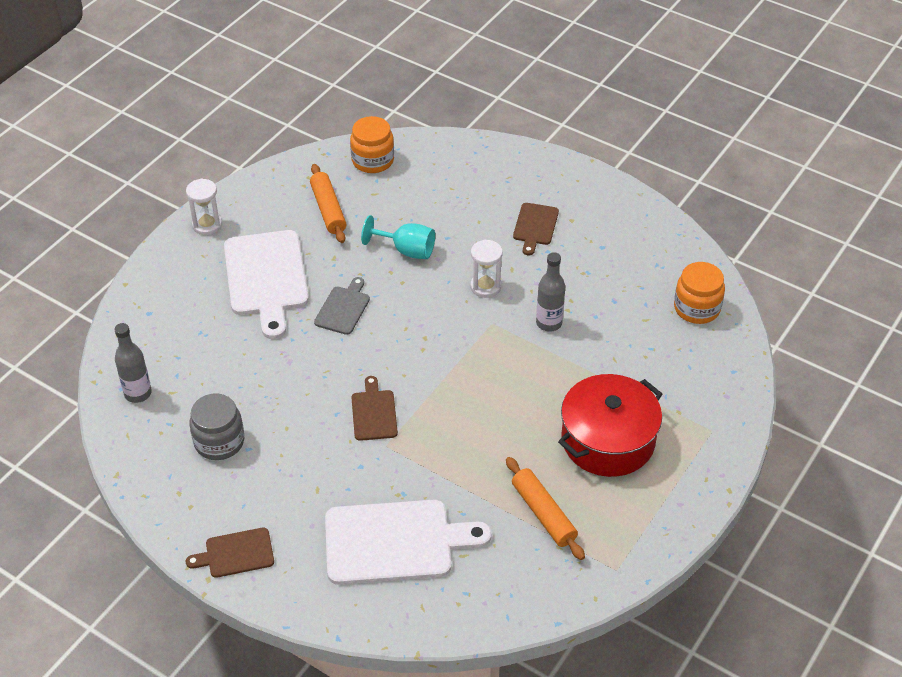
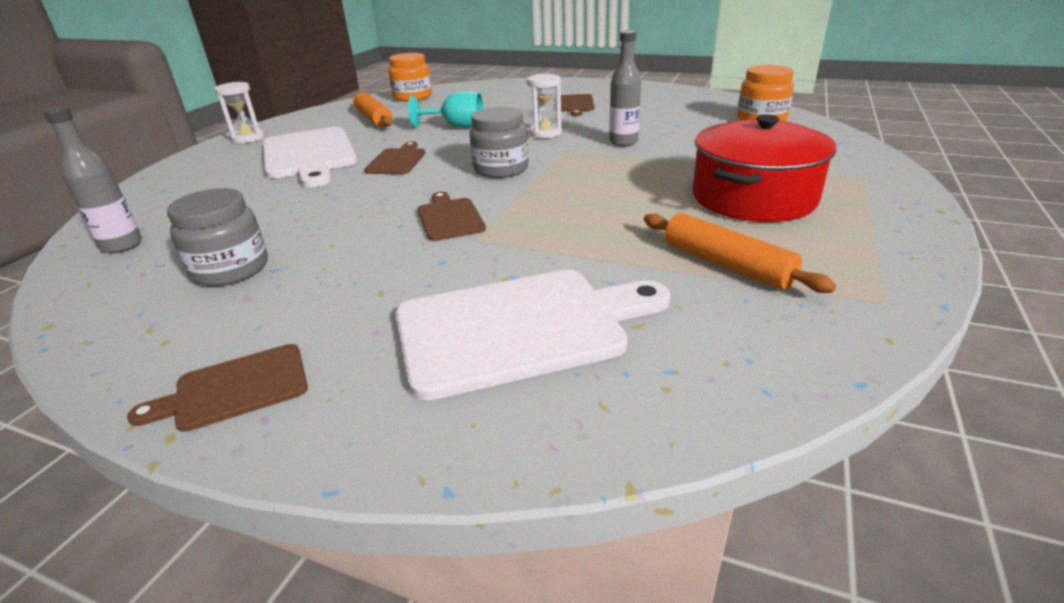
camera: 10 degrees left, 15 degrees down
grey cutting board [314,277,370,335] -> brown cutting board [364,141,425,174]
none -> grey jar [470,107,529,178]

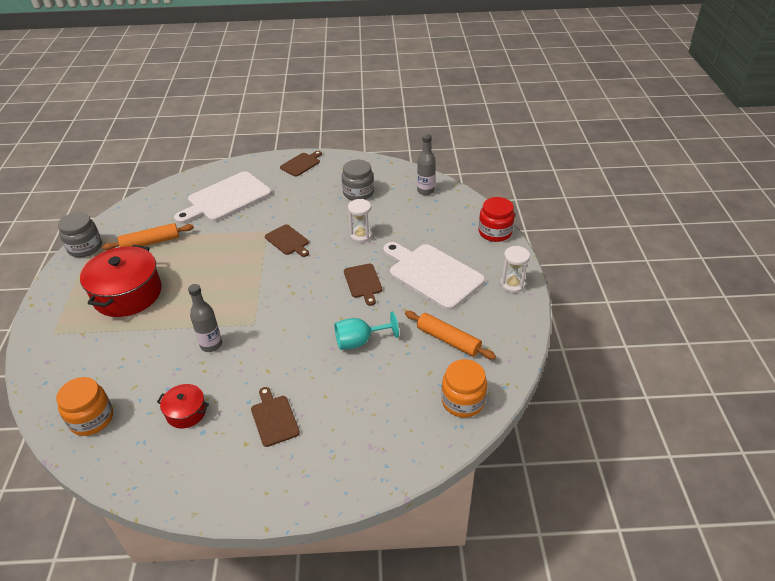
camera: 155 degrees right, 10 degrees up
grey jar [470,107,529,178] -> grey jar moved to [58,212,102,257]
white hourglass [527,74,562,139] -> white hourglass moved to [348,199,372,243]
orange rolling pin [644,213,836,293] -> orange rolling pin turned 45 degrees counterclockwise [102,223,194,250]
none -> red pot [157,384,209,428]
none -> red jar [478,197,515,242]

